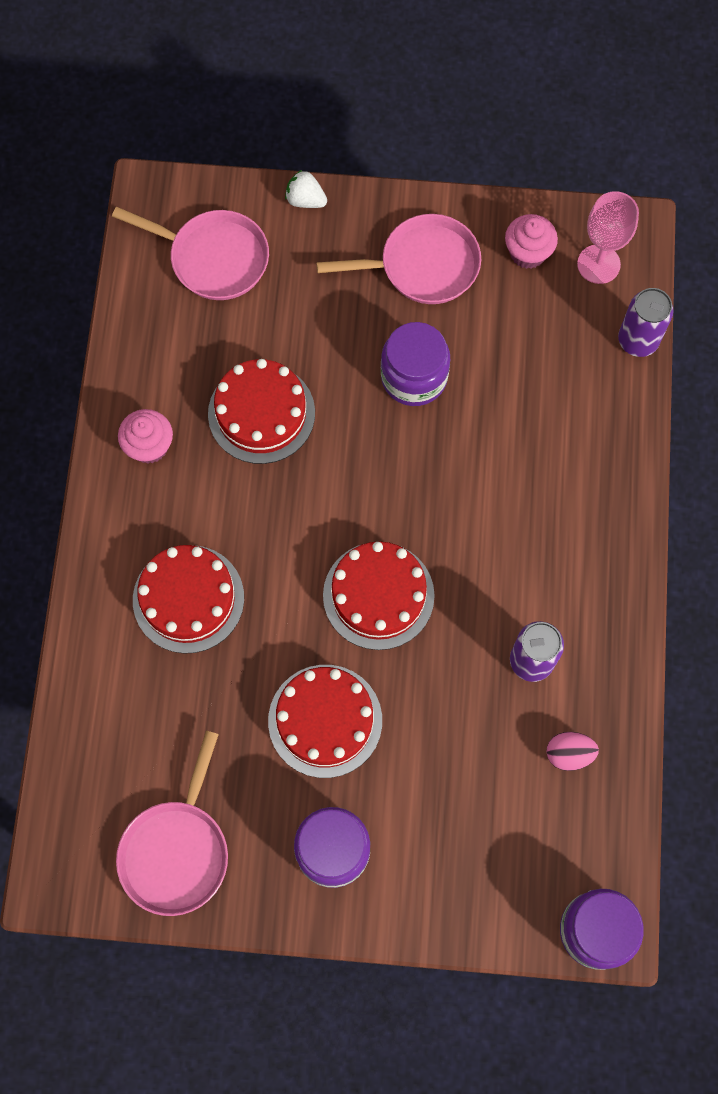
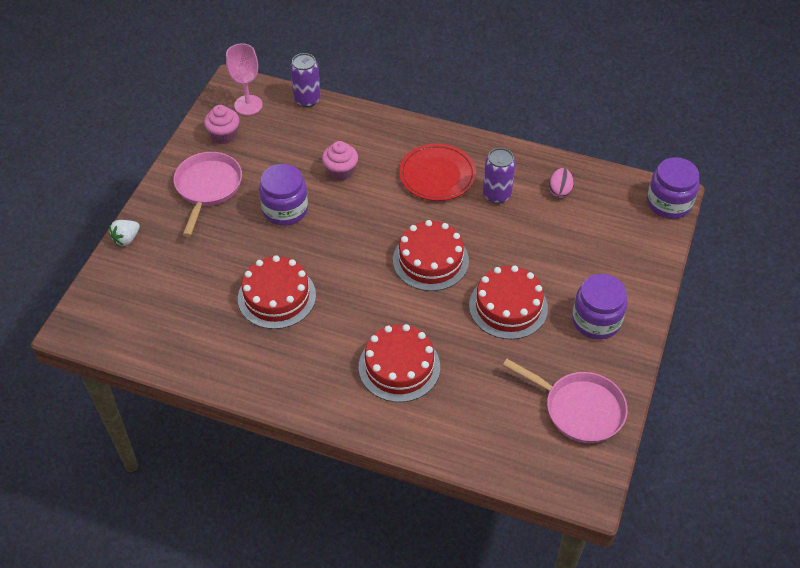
camera: 75 degrees left, 20 degrees down
pink pan [112,207,269,300] -> none
pink cupcake [118,409,173,464] -> pink cupcake moved to [322,141,358,181]
none -> red plate [399,144,476,201]

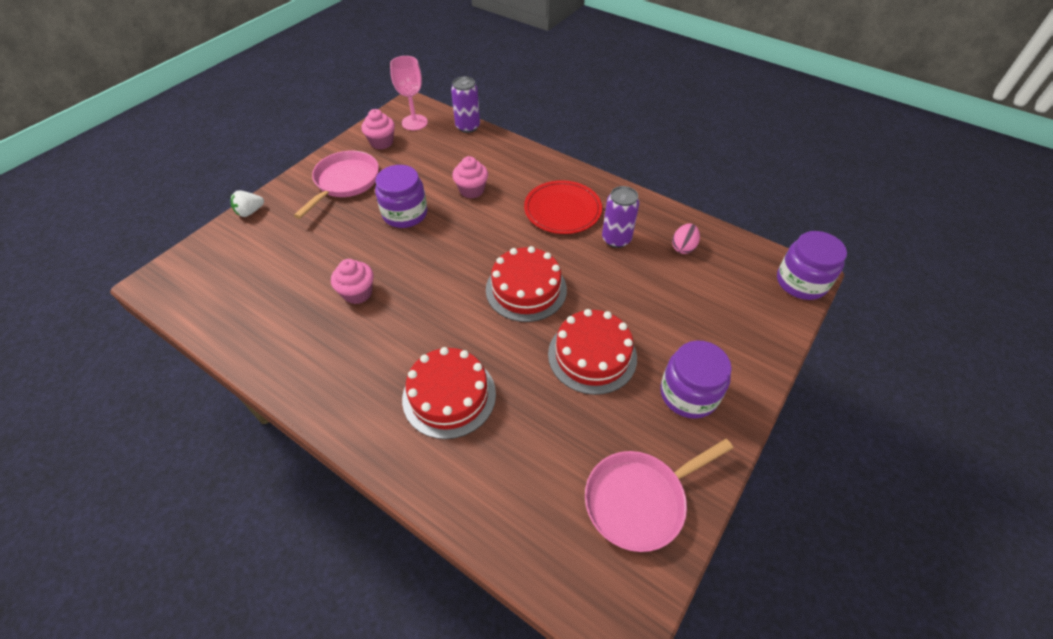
camera: 15 degrees right, 0 degrees up
red cake [238,255,316,329] -> pink cupcake [331,259,374,304]
pink pan [503,359,628,443] -> pink pan turned 105 degrees clockwise [585,439,733,552]

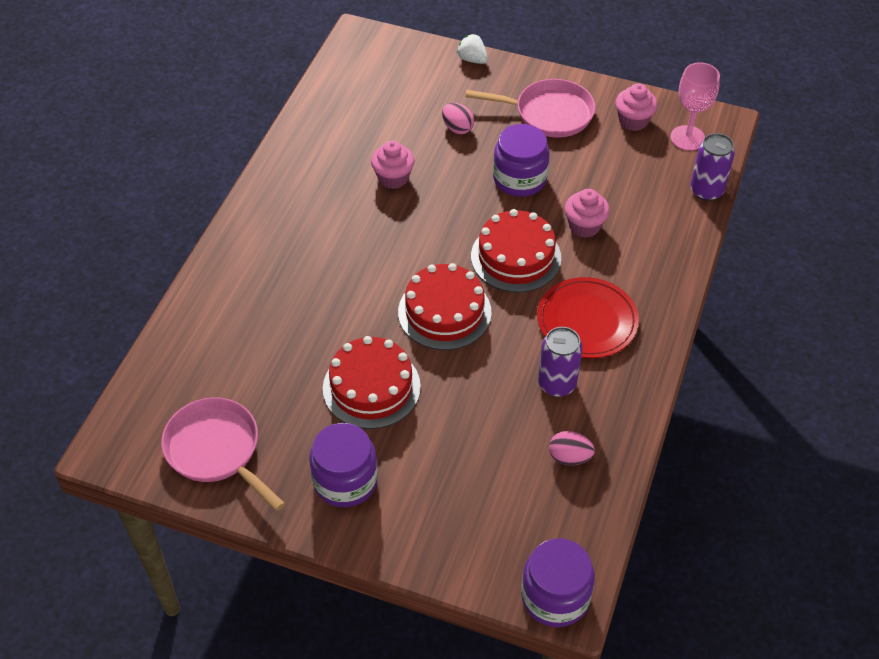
camera: 75 degrees right, 0 degrees up
red cake [402,347,496,439] -> red cake moved to [471,209,561,292]
none -> pink egg [442,103,474,134]

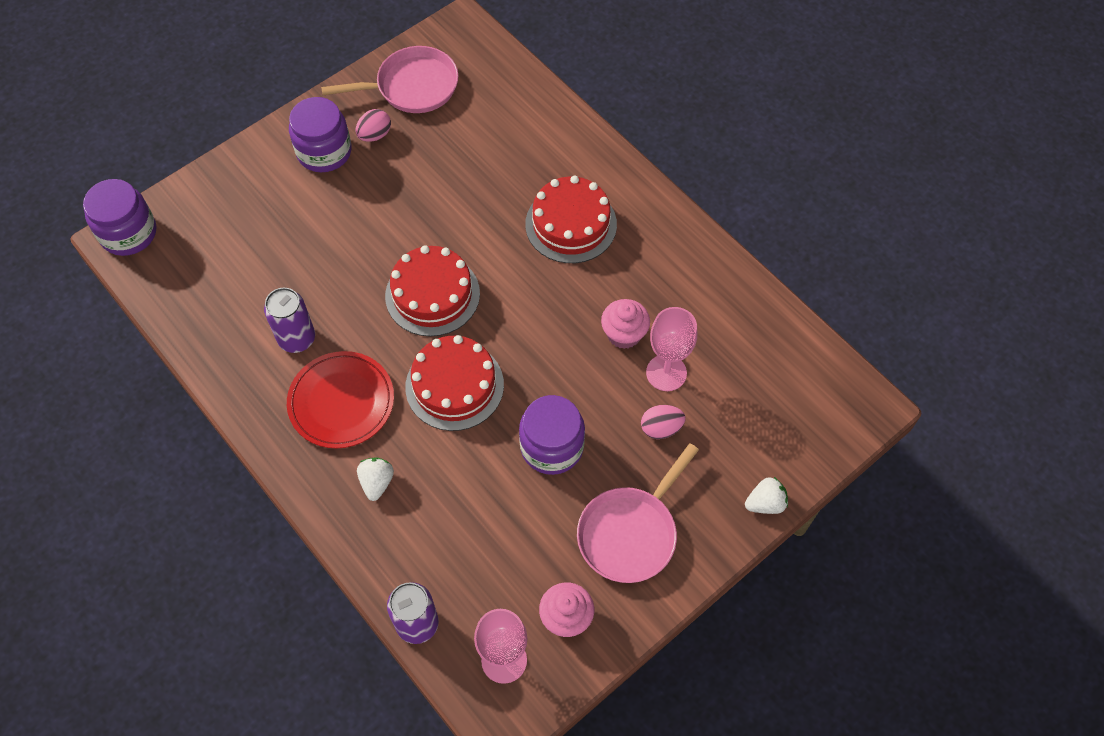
camera: 120 degrees right, 10 degrees up
red cake [323,336,421,429] -> red cake moved to [525,175,617,263]
pink egg [549,431,595,465] -> pink egg moved to [355,109,391,142]
pink cupcake [565,189,610,238] -> none
none -> white strawberry [357,457,394,501]
none -> pink goblet [646,307,697,391]

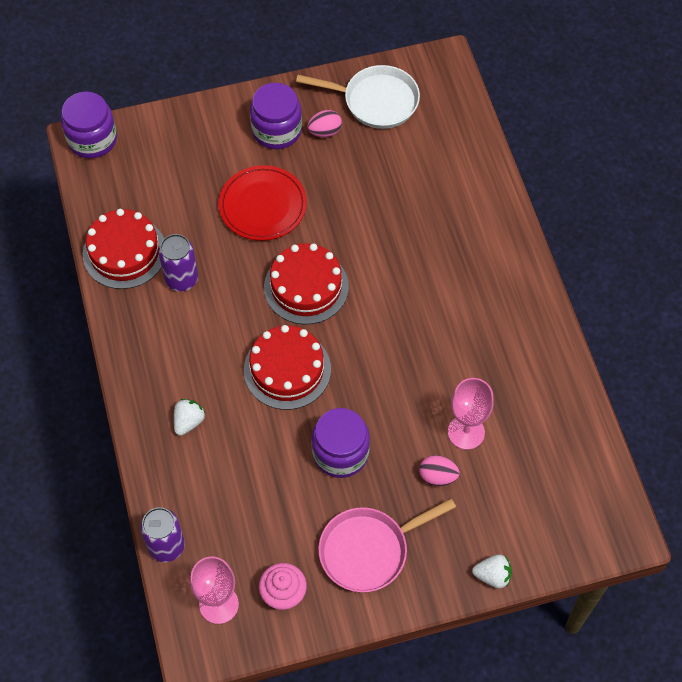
camera: 25 degrees right, 0 degrees up
red plate [287,351,394,449] -> red plate moved to [218,165,307,241]
pink pan [321,46,458,113] -> white pan [296,65,420,129]
red cake [525,175,617,263] -> red cake moved to [83,209,164,289]
pink cupcake [601,299,650,349] -> none

